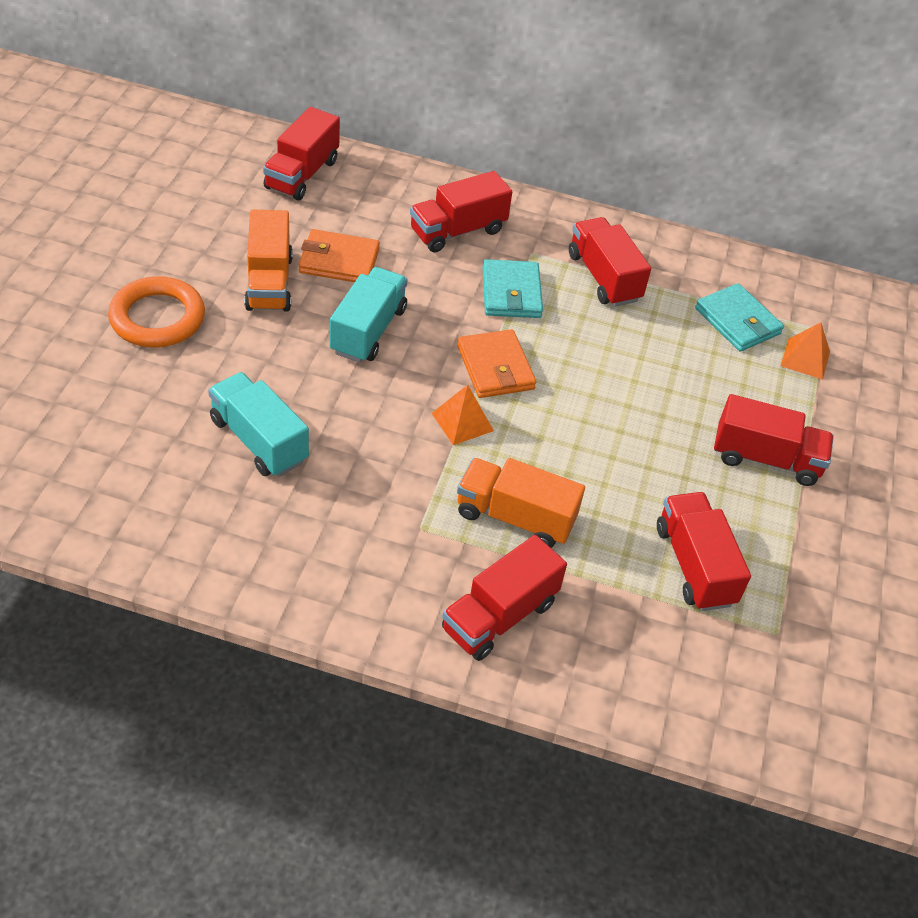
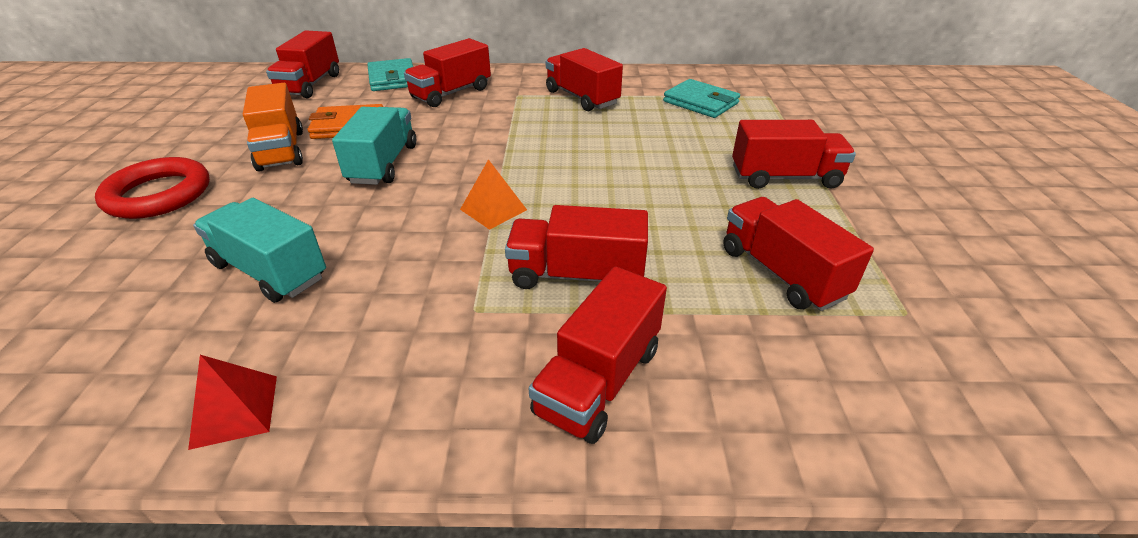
camera: 10 degrees left, 10 degrees down
orange ring [108,276,205,347] -> red ring [95,157,210,219]
orange wallet [457,329,536,398] -> none
orange truck [457,458,585,548] -> red truck [505,205,648,289]
turquoise wallet [483,259,543,318] -> turquoise wallet moved to [367,58,413,91]
orange pyramid [781,322,830,380] -> none
none -> red pyramid [188,355,277,450]

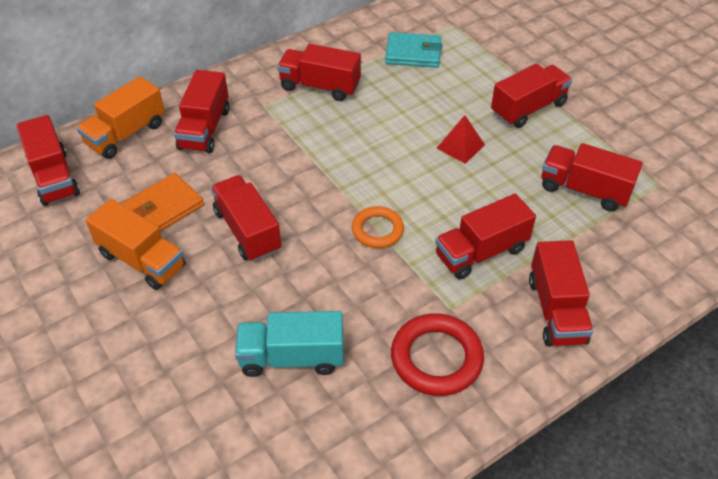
camera: 35 degrees left, 10 degrees up
red ring [95,157,210,219] -> red ring moved to [391,313,484,396]
red pyramid [188,355,277,450] -> red pyramid moved to [437,115,485,164]
turquoise truck [332,107,416,185] -> red truck [211,175,281,262]
turquoise wallet [367,58,413,91] -> orange truck [77,76,165,159]
orange pyramid [460,159,527,230] -> orange ring [352,206,404,248]

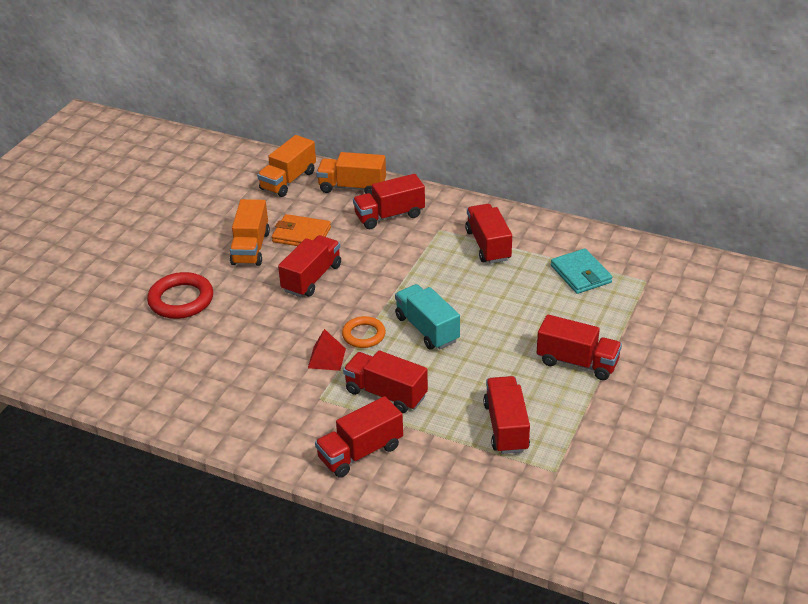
camera: 60 degrees right, 10 degrees down
red truck [16,115,80,206] -> orange truck [257,135,316,197]
turquoise truck [235,311,344,377] -> turquoise truck moved to [395,284,460,350]
red ring [391,313,484,396] -> red ring moved to [147,272,213,319]
red pyramid [437,115,485,164] -> red pyramid moved to [308,329,346,371]

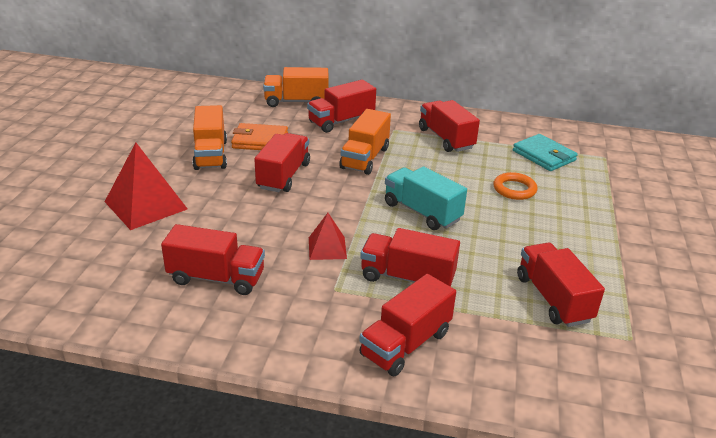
camera: 15 degrees left, 5 degrees down
red ring [147,272,213,319] -> red pyramid [105,143,188,230]
orange truck [257,135,316,197] -> orange truck moved to [339,109,391,175]
orange ring [342,316,386,348] -> orange ring moved to [493,172,537,200]
red truck [537,314,622,380] -> red truck moved to [161,224,265,295]

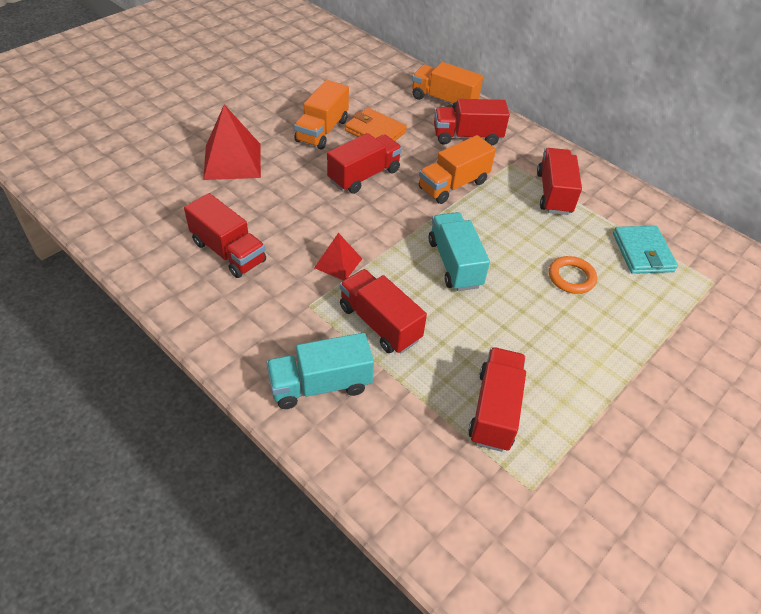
camera: 30 degrees right, 15 degrees up
red truck [359,274,456,376] -> turquoise truck [266,333,374,409]

